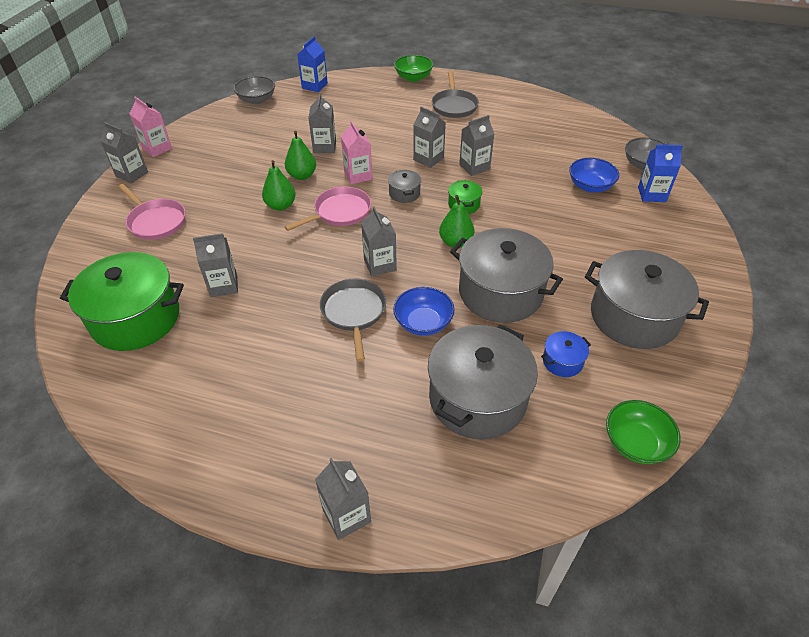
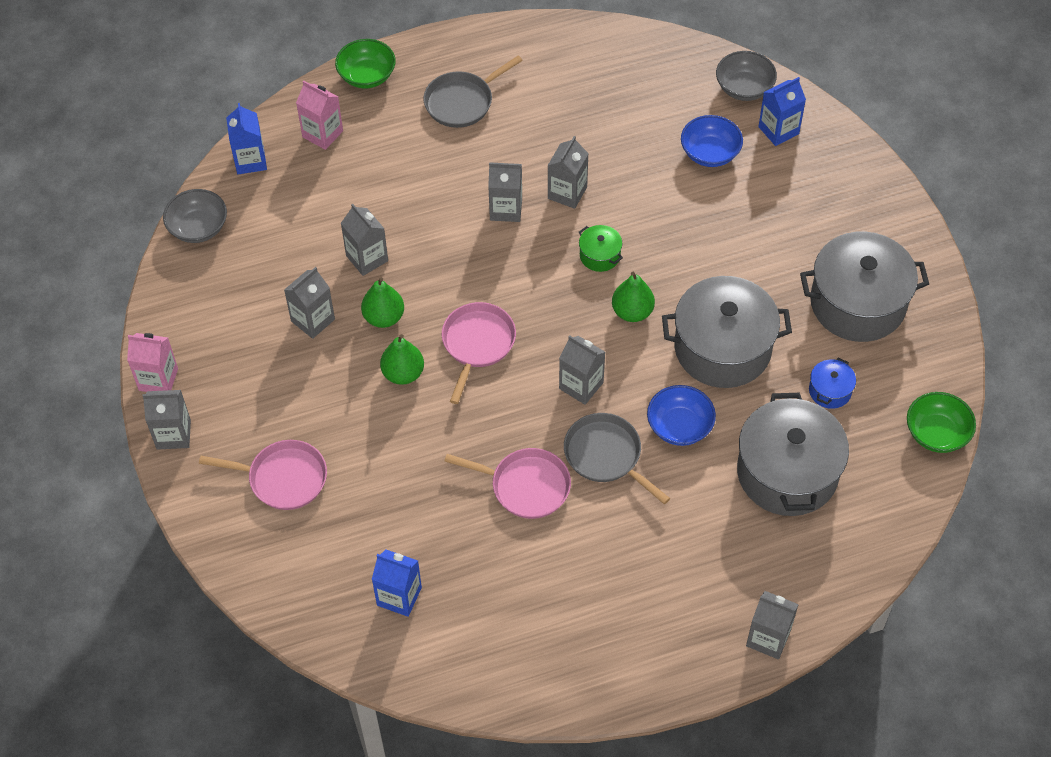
camera: 35 degrees left, 10 degrees up
green pot [60,252,184,351] -> blue carton [372,550,422,617]
grey carton [193,233,238,297] -> grey carton moved to [284,267,335,339]
pink carton [341,121,372,184] -> pink carton moved to [296,81,343,150]
grey pot [388,170,421,203] -> none
grey pan [432,71,479,118] -> grey pan turned 90 degrees clockwise [424,56,523,128]
none -> pink pan [445,448,571,519]

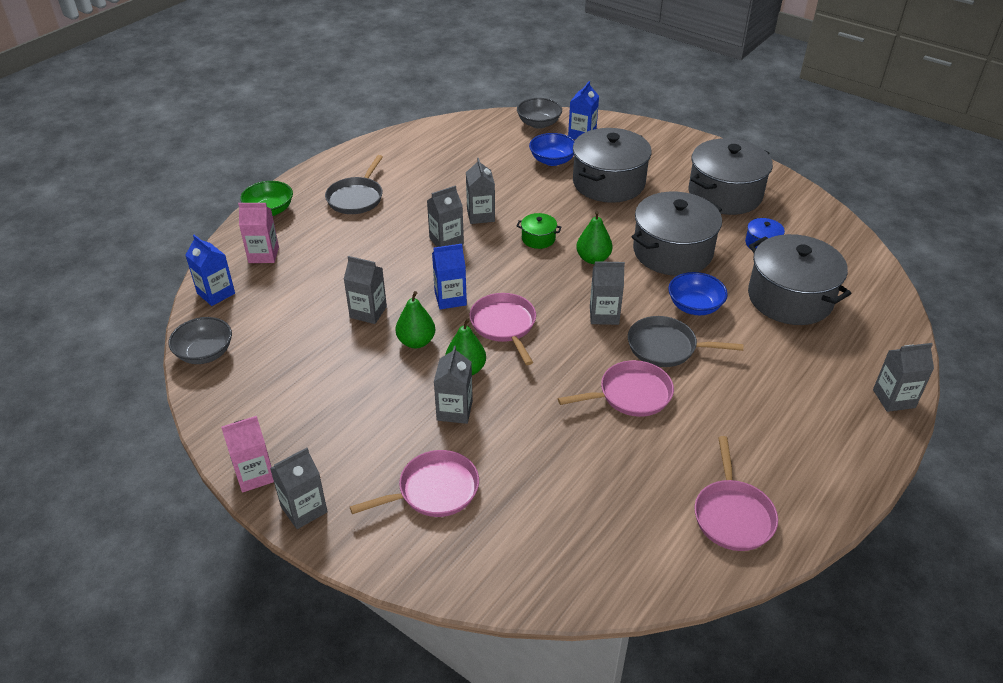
camera: 35 degrees left, 15 degrees down
grey carton [284,267,335,339] -> grey carton moved to [434,346,473,424]
blue carton [372,550,422,617] -> blue carton moved to [432,244,467,309]
green bowl [907,392,976,453] -> none
none -> grey pot [573,128,652,203]
none -> pink pan [694,436,778,551]

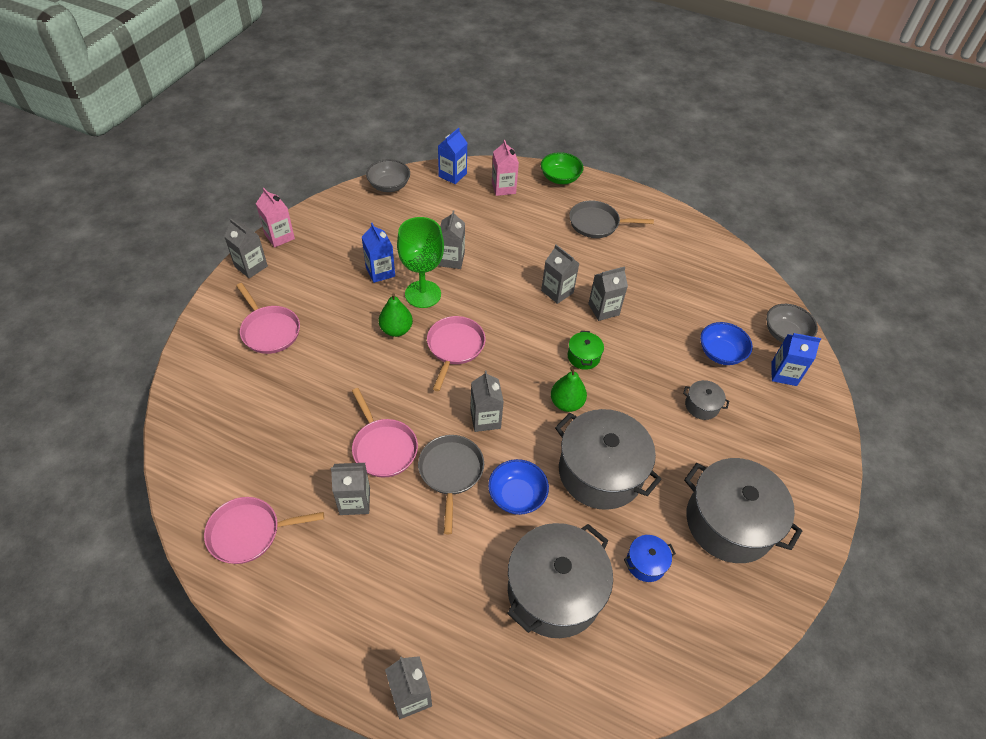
camera: 75 degrees right, 10 degrees up
green pear [395,291,435,348] -> green goblet [397,217,444,308]
blue carton [432,244,467,309] -> blue carton moved to [362,223,395,283]
grey carton [434,346,473,424] -> grey carton moved to [331,463,370,515]
pink pan [469,293,536,365] -> pink pan turned 45 degrees counterclockwise [427,316,485,391]
grey pot [573,128,652,203] -> grey pot [683,380,729,420], size x0.43

